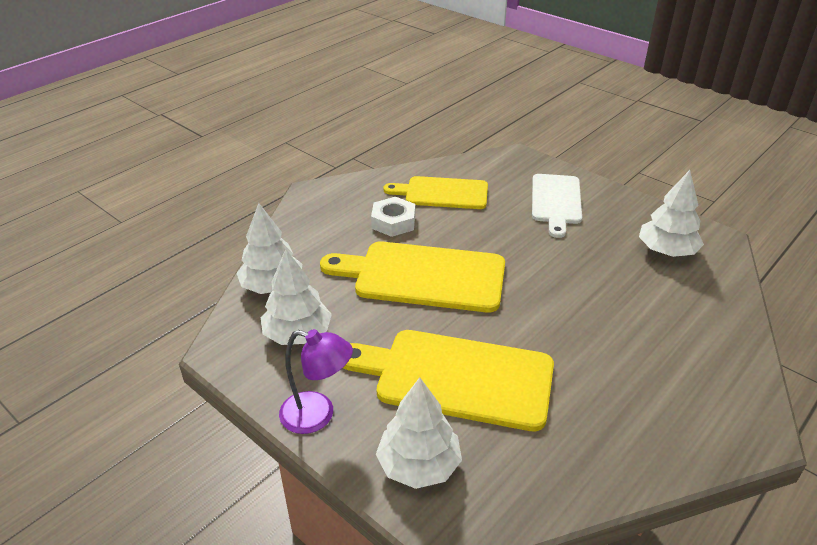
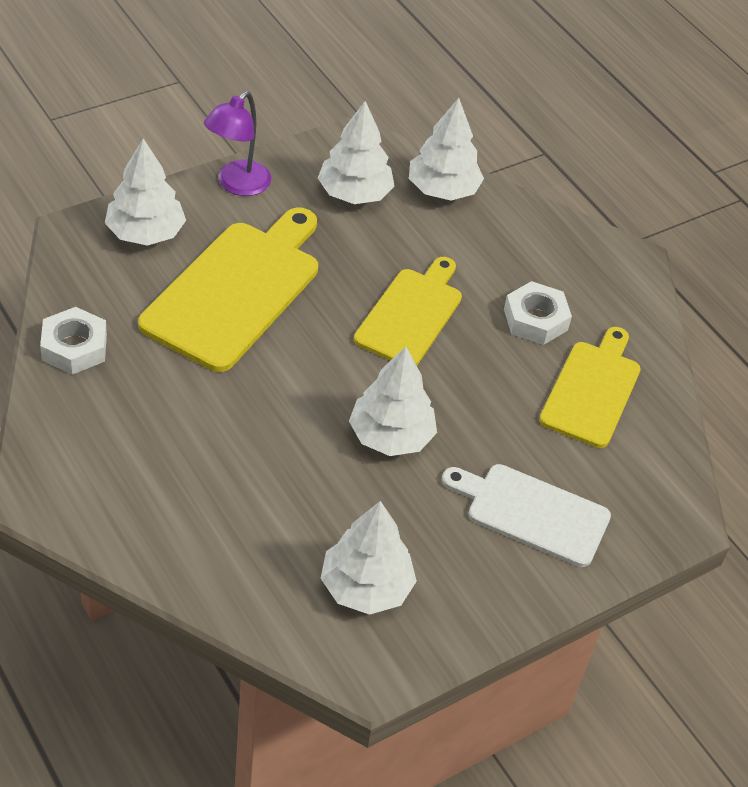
camera: 100 degrees right, 10 degrees up
yellow cutting board [320,241,505,313] -> yellow cutting board [354,257,462,366], size x0.65
none -> white nut [40,307,107,375]
none -> white tree [349,346,437,456]

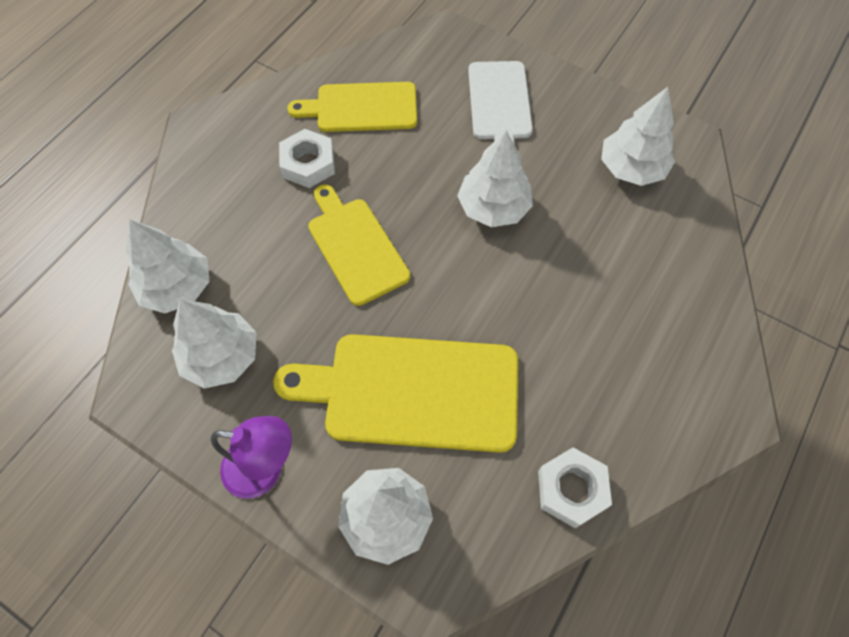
camera: 110 degrees left, 15 degrees up
yellow cutting board [354,257,462,366] -> yellow cutting board turned 60 degrees clockwise [308,185,410,306]

